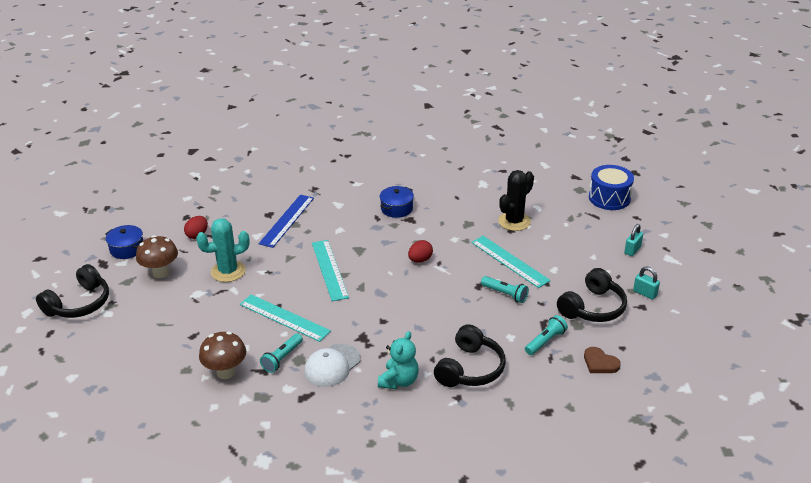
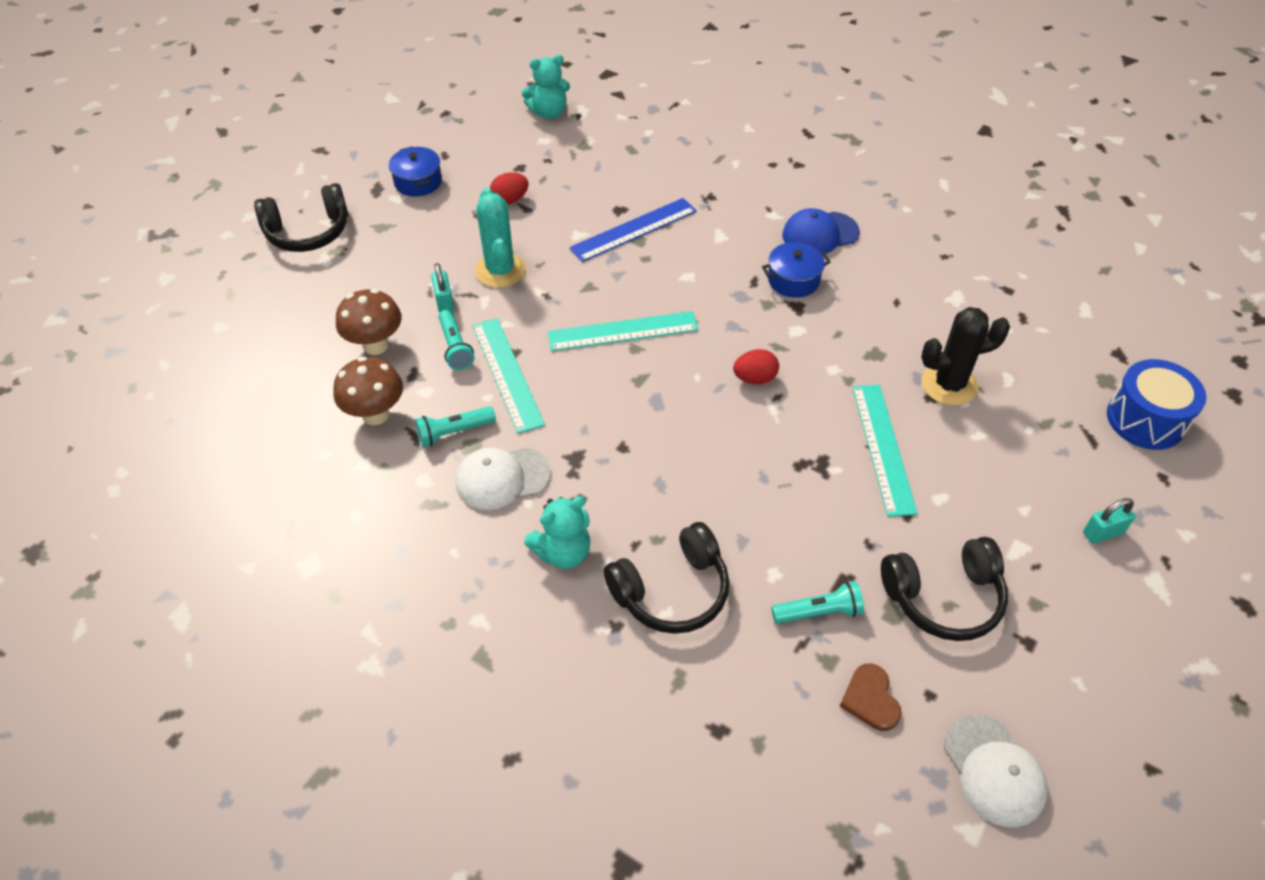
camera: 35 degrees right, 15 degrees up
brown mushroom [136,235,178,278] -> brown mushroom moved to [336,289,402,355]
turquoise cactus [196,218,250,282] -> turquoise cactus turned 60 degrees clockwise [475,188,526,288]
turquoise ruler [312,240,349,301] -> turquoise ruler turned 60 degrees clockwise [547,311,699,351]
turquoise flashlight [481,276,529,303] -> turquoise flashlight moved to [438,310,475,370]
turquoise padlock [633,267,660,299] -> turquoise padlock moved to [431,263,454,313]
none -> turquoise teddy bear [522,55,570,119]
none -> blue cap [782,208,860,254]
none -> white cap [944,715,1048,827]

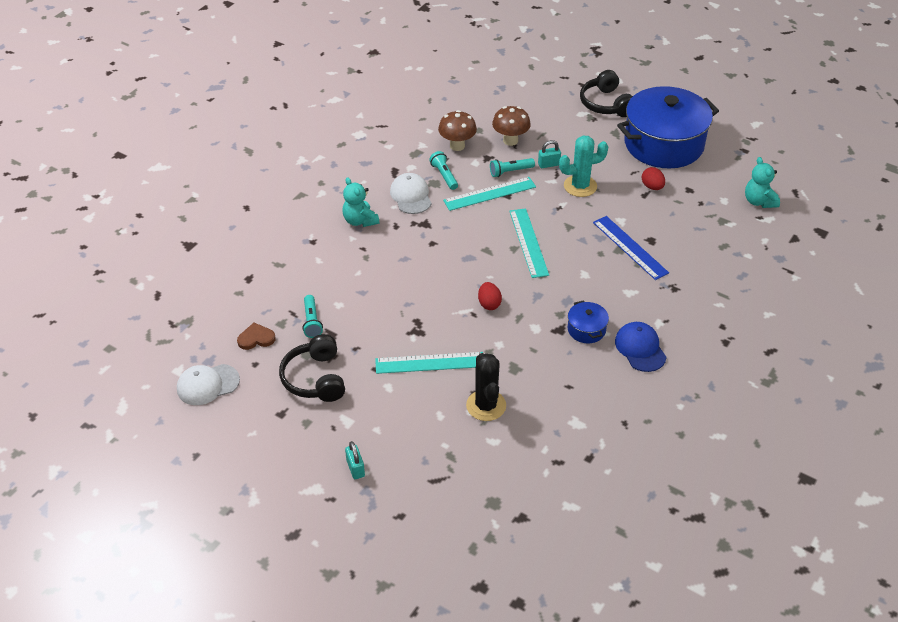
camera: 90 degrees right, 5 degrees down
blue pot [389,147,442,197] -> blue pot [617,86,719,168], size x2.43
black headphones [604,522,729,634] -> none
blue drum [1107,359,1206,450] -> none

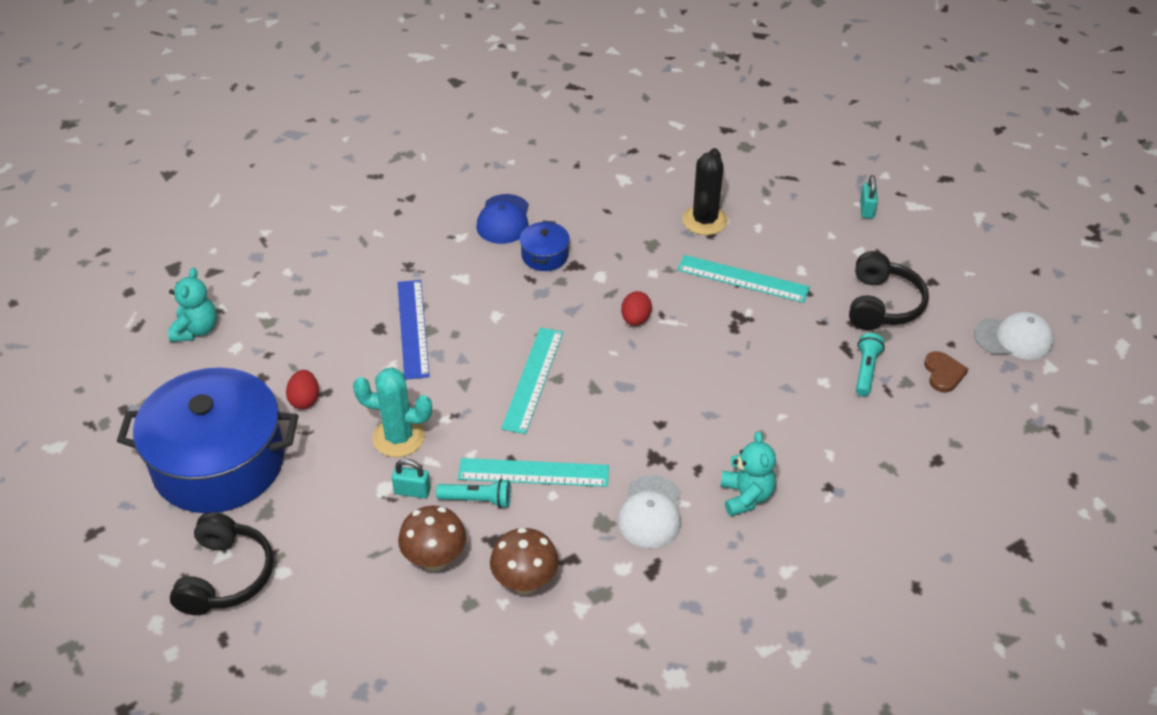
camera: 155 degrees left, 0 degrees up
brown heart [237,323,276,350] -> brown heart turned 105 degrees counterclockwise [924,351,969,393]
turquoise flashlight [429,151,458,190] -> none

